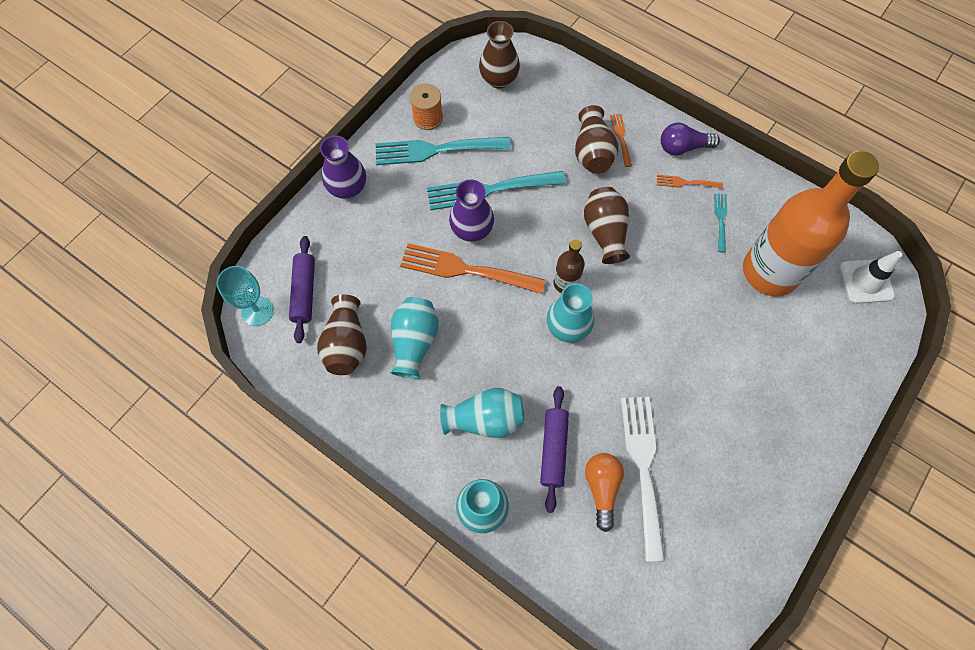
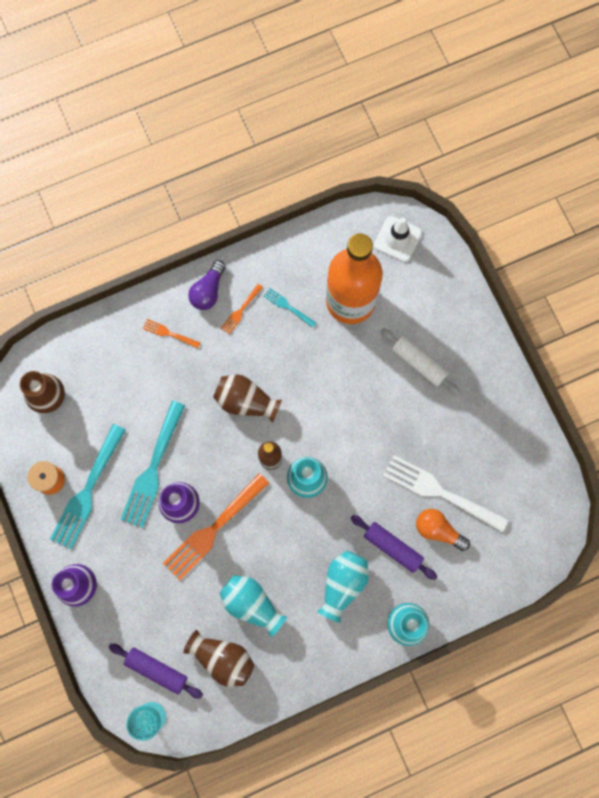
camera: 60 degrees left, 10 degrees up
brown vase [575,105,619,174] -> none
none -> white rolling pin [381,328,460,395]

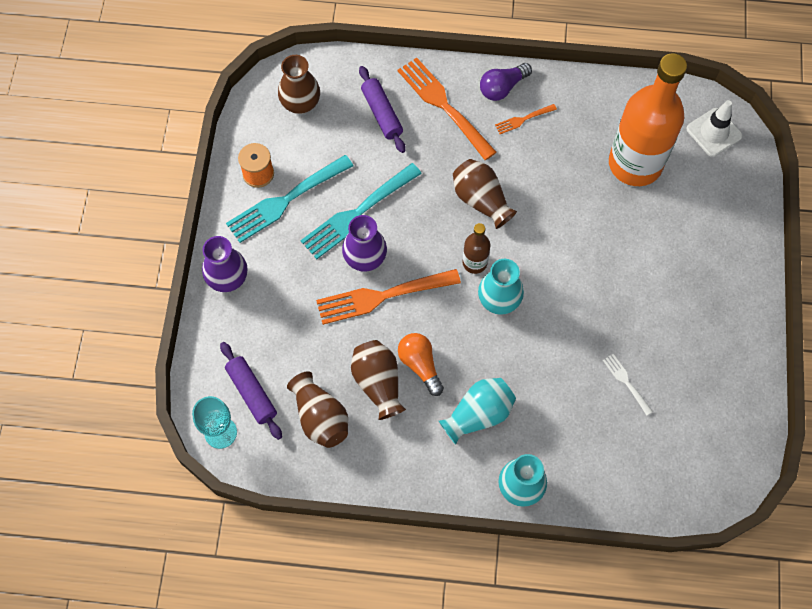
camera: 30 degrees right, 10 degrees down
orange fork [143,319,200,348] -> orange fork [398,57,496,160], size x2.11
turquoise vase [220,575,287,637] -> brown vase [351,340,406,420]
turquoise fork [264,288,316,328] -> none
purple rolling pin [351,515,438,580] -> purple rolling pin moved to [359,66,405,153]
white rolling pin [381,328,460,395] -> none
white fork [383,455,508,532] -> white fork [603,354,653,415], size x0.47
orange light bulb [416,509,470,551] -> orange light bulb moved to [398,333,444,396]

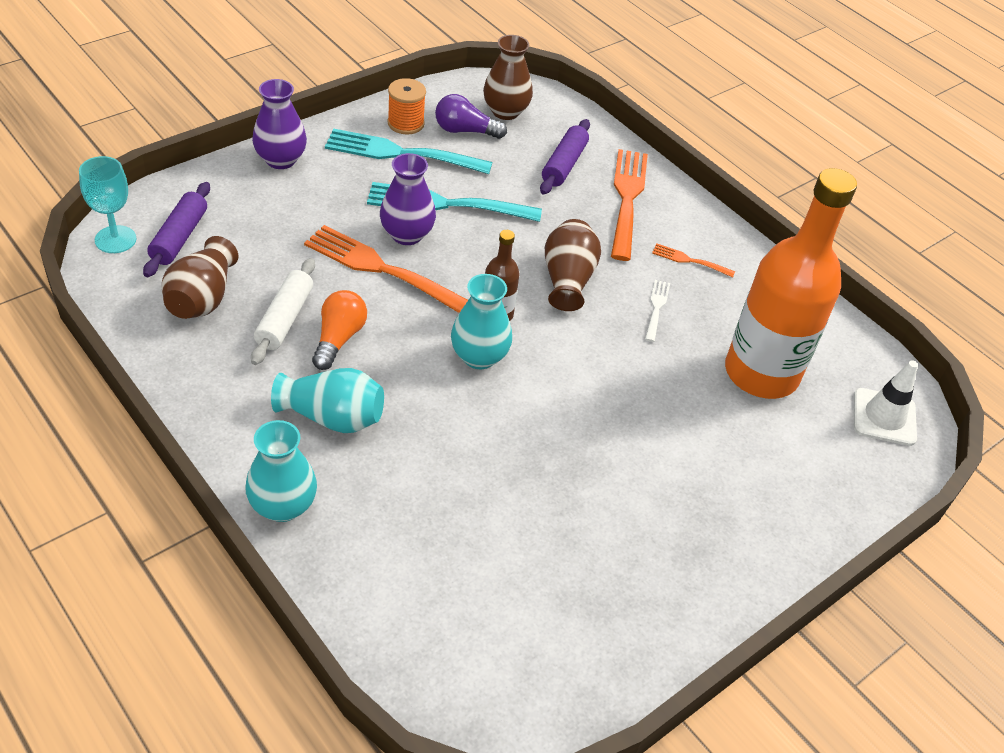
camera: 40 degrees right, 20 degrees down
brown vase [351,340,406,420] -> white rolling pin [251,258,315,365]
purple light bulb [480,63,532,101] -> purple light bulb moved to [435,94,507,139]
white fork [603,354,653,415] -> white fork moved to [645,280,670,342]

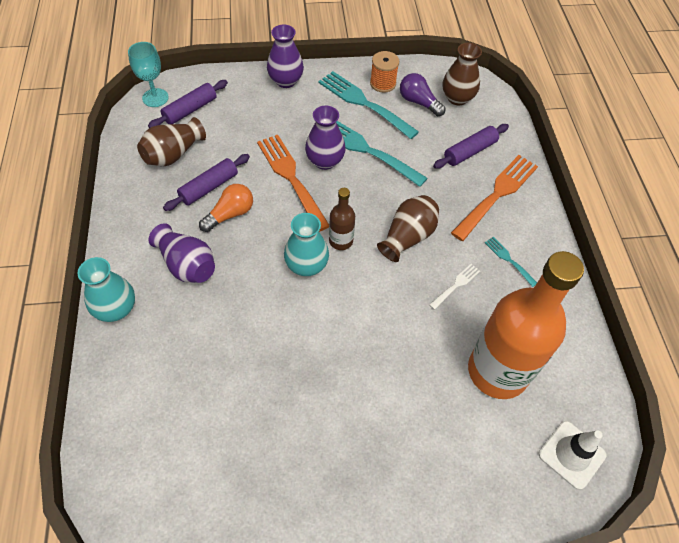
camera: 35 degrees right, 10 degrees up
white rolling pin [251,258,315,365] -> purple rolling pin [163,154,250,211]
turquoise vase [271,368,384,433] -> purple vase [149,223,215,283]
orange fork [652,244,735,277] -> turquoise fork [485,237,537,287]

